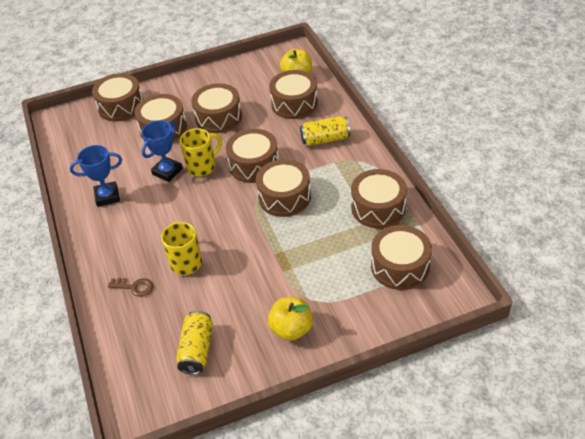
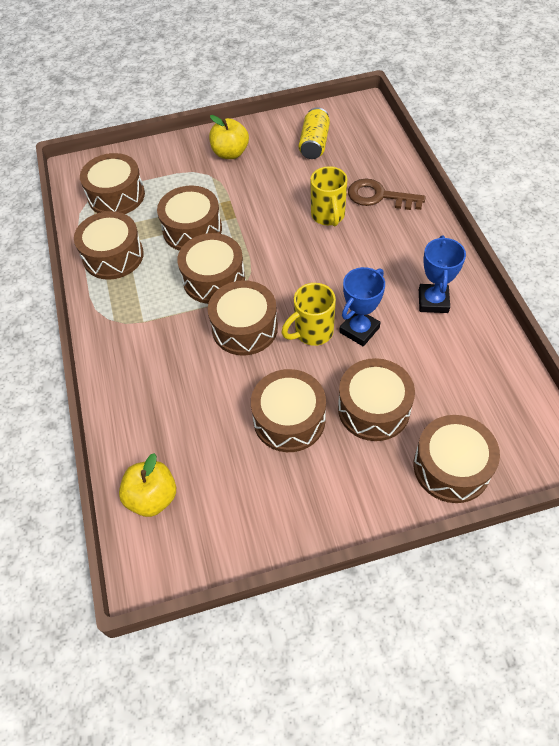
camera: 175 degrees left, 10 degrees up
blue trophy [70,145,122,207] -> blue trophy turned 75 degrees counterclockwise [419,235,466,313]
brown key [108,278,153,297] -> brown key [348,179,426,210], size x1.64
brown drum [269,70,318,119] -> brown drum moved to [157,186,222,251]
yellow can [300,116,350,146] -> none

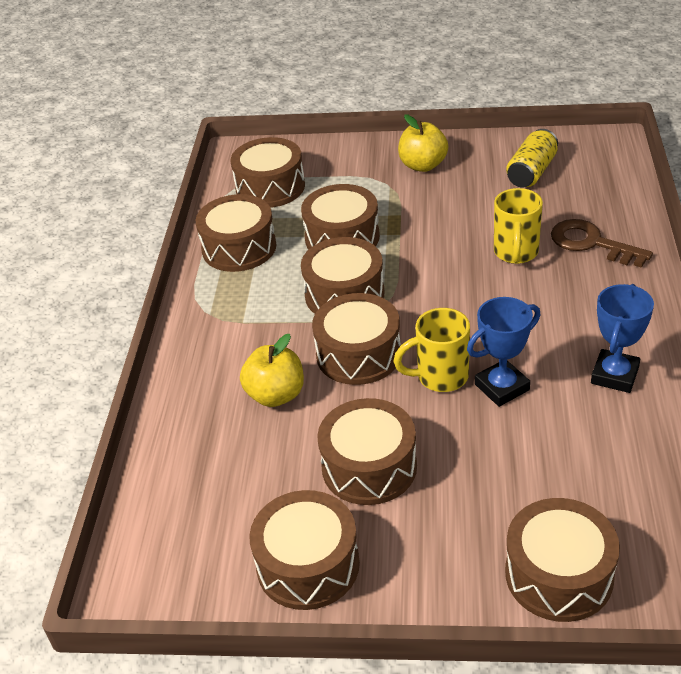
camera: 20 degrees right, 15 degrees down
yellow apple [119,453,176,517] -> yellow apple moved to [240,334,304,407]
brown drum [338,358,415,441] -> brown drum moved to [249,490,360,610]

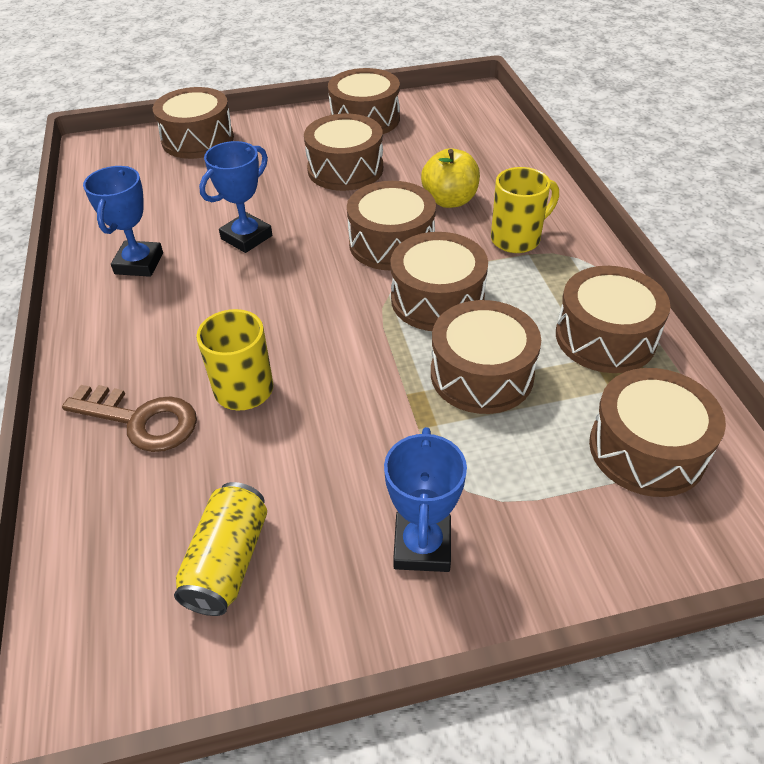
camera: 160 degrees right, 5 degrees up
yellow mug [393,308,470,392] -> yellow mug moved to [491,167,559,253]
yellow apple [398,114,448,172] -> blue trophy [384,427,467,572]

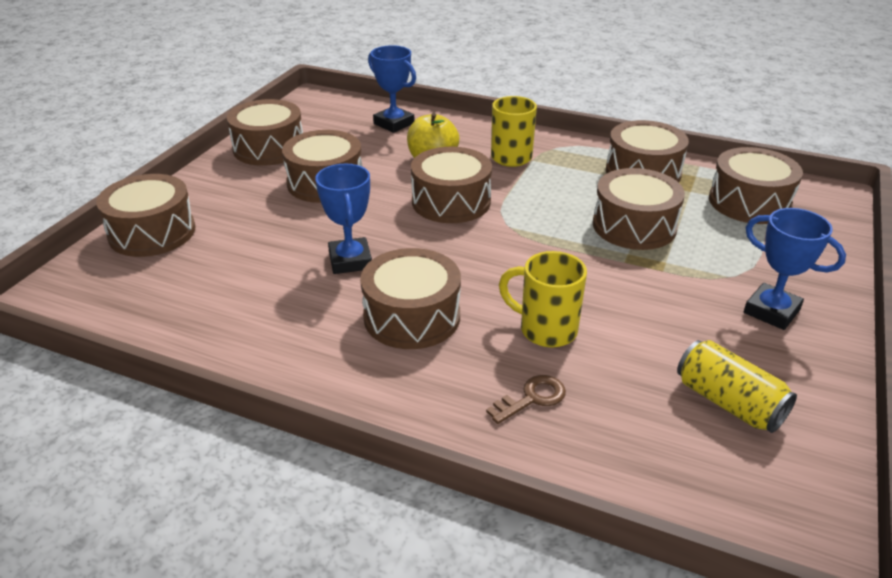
camera: 55 degrees left, 10 degrees down
brown key [62,385,197,452] -> brown key [486,375,566,424], size x0.61
blue trophy [83,166,163,277] -> blue trophy moved to [368,45,416,133]
brown drum [390,232,488,331] -> brown drum moved to [360,248,461,349]

